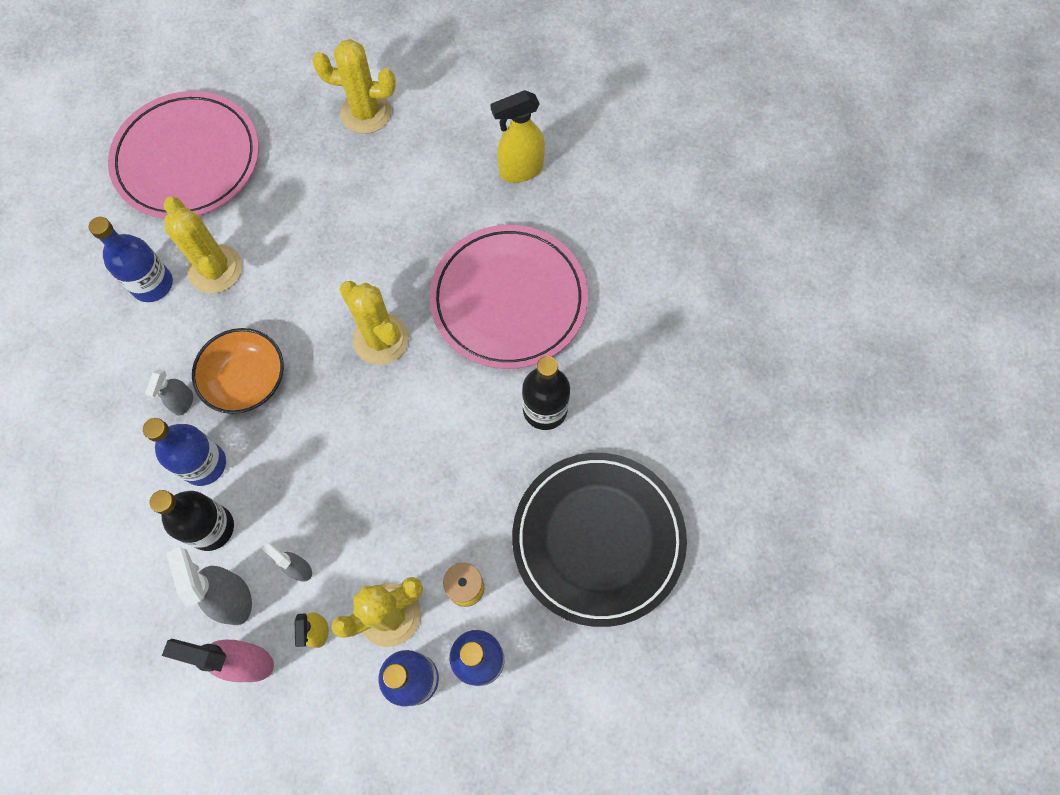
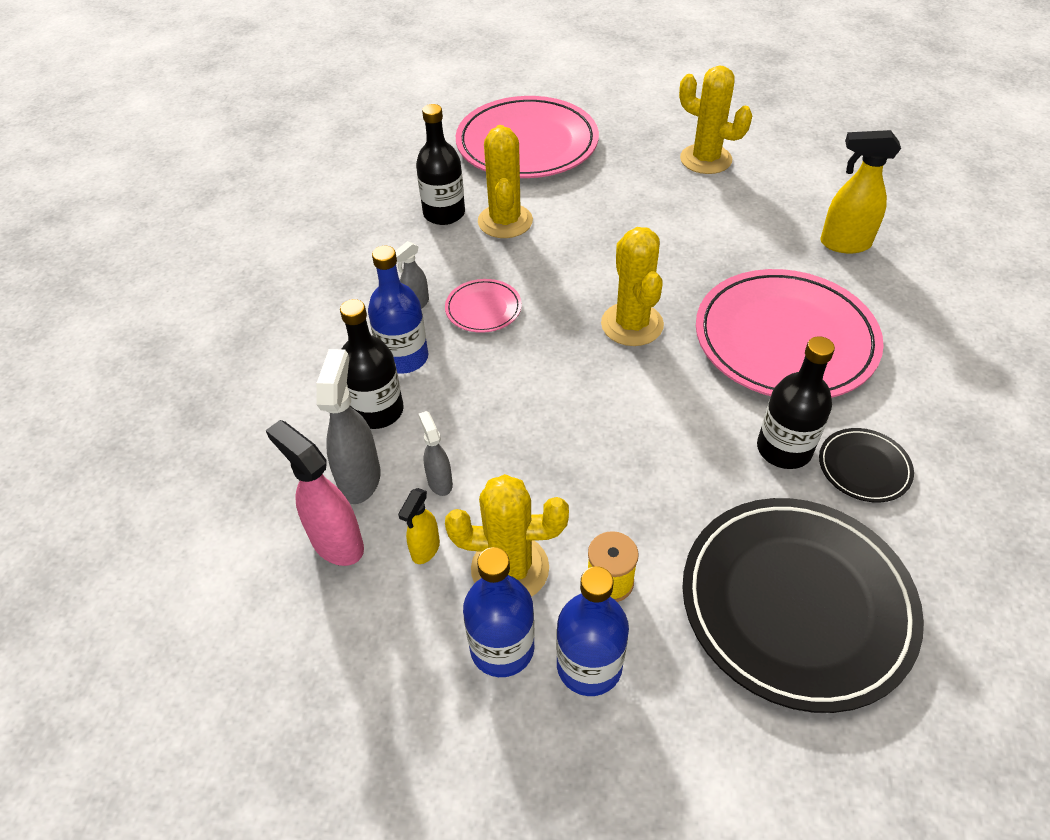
camera: 30 degrees right, 20 degrees down
blue bottle [89,217,173,302] -> black bottle [416,104,465,225]
orange bowl [192,328,284,414] -> pink plate [445,279,522,333]
none -> black plate [819,428,914,502]

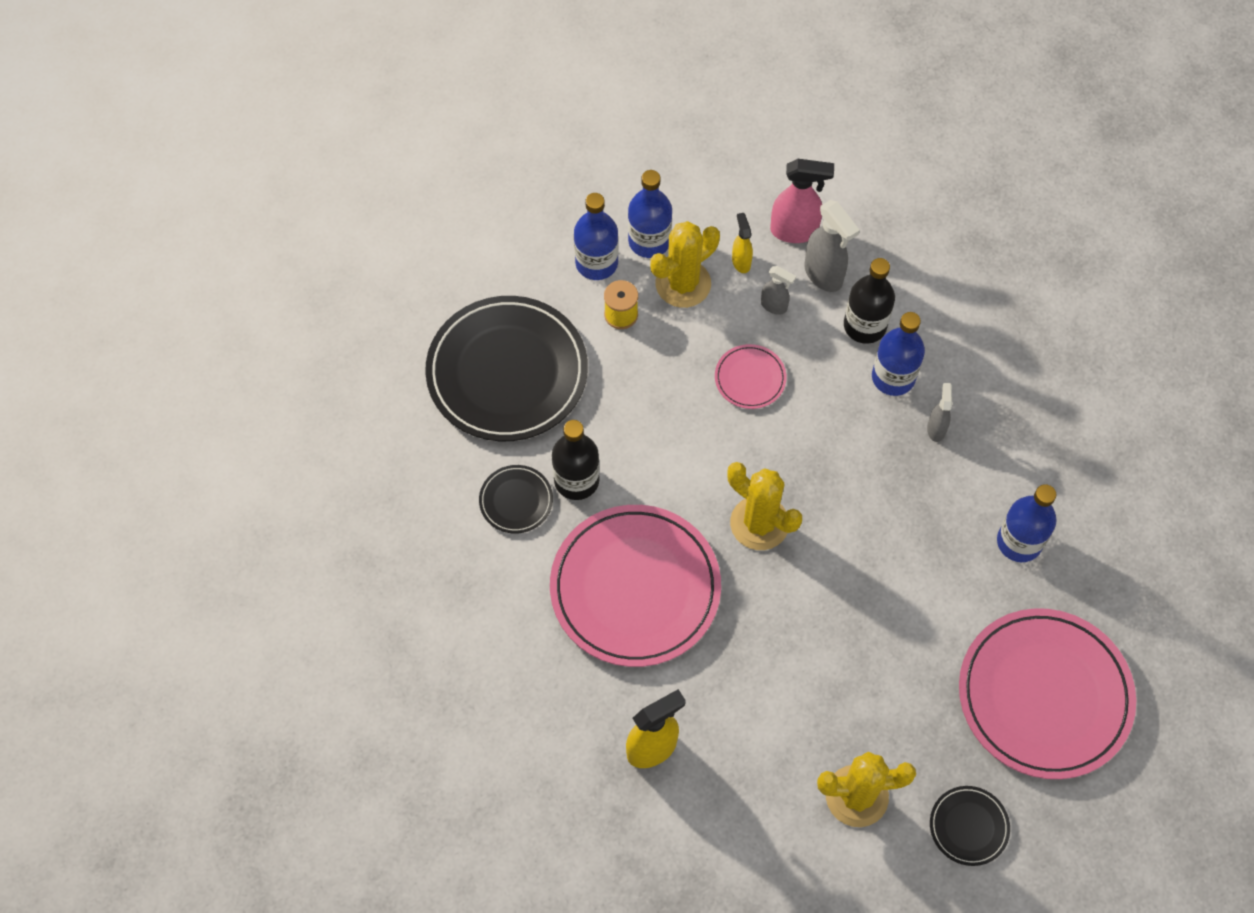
camera: 140 degrees right, 15 degrees up
black bottle [416,104,465,225] -> blue bottle [997,484,1057,562]
pink plate [445,279,522,333] -> pink plate moved to [715,344,787,409]
yellow cactus [478,125,533,238] -> none
none -> black plate [930,786,1010,866]

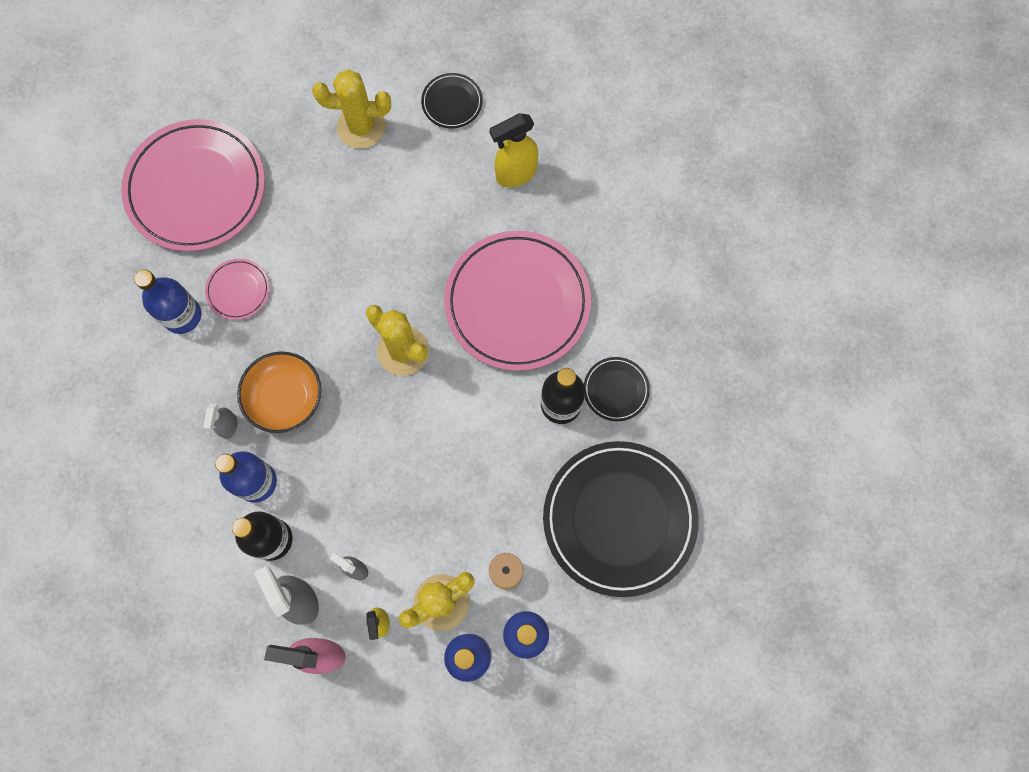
camera: 175 degrees left, 10 degrees up
pink plate [715,344,787,409] -> pink plate moved to [205,259,270,320]
black plate [930,786,1010,866] -> black plate moved to [421,73,483,129]
none -> orange bowl [237,352,321,433]

